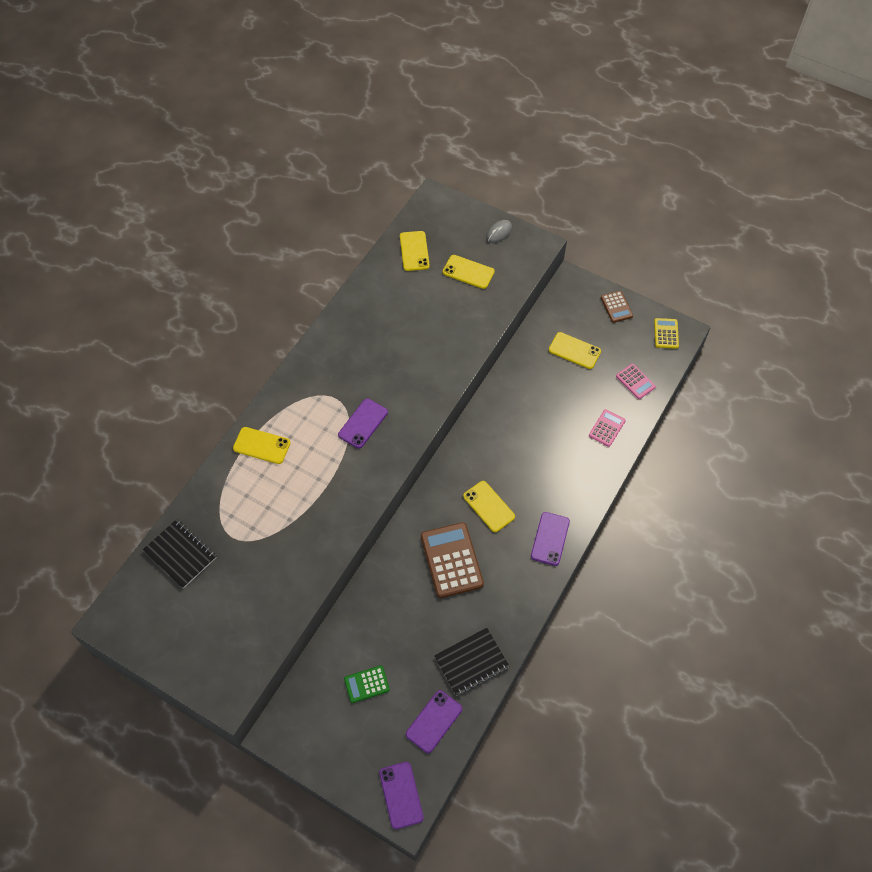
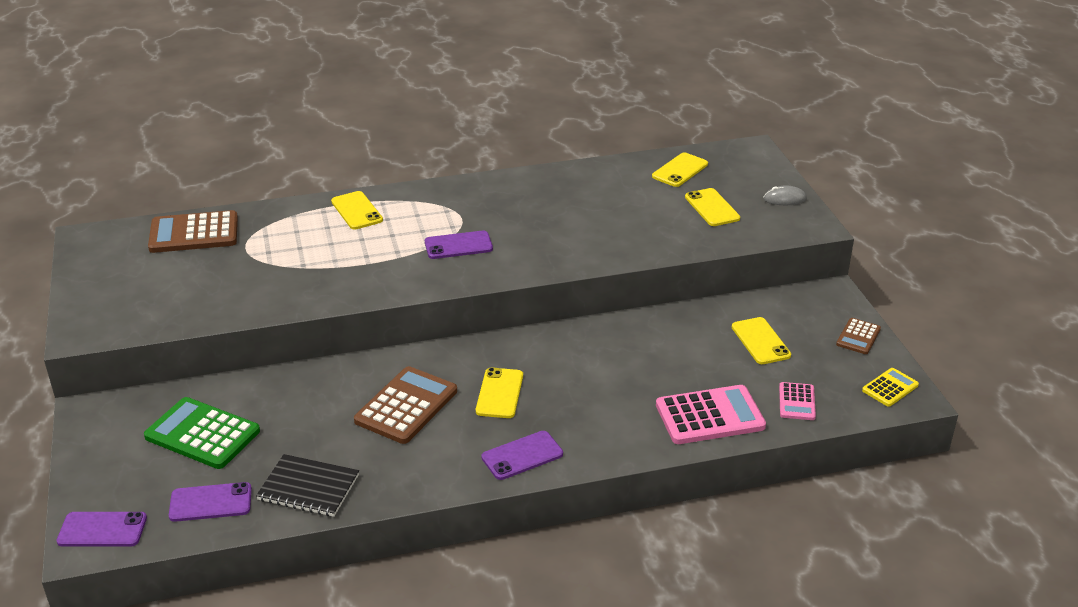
camera: 45 degrees right, 25 degrees down
black notebook [143,519,217,589] -> brown calculator [148,210,238,253]
green calculator [344,666,390,703] -> green calculator [144,397,260,469], size x1.86
purple phone [379,762,424,829] -> purple phone turned 60 degrees clockwise [57,512,147,547]
pink calculator [589,409,626,447] -> pink calculator [656,385,766,444], size x1.86

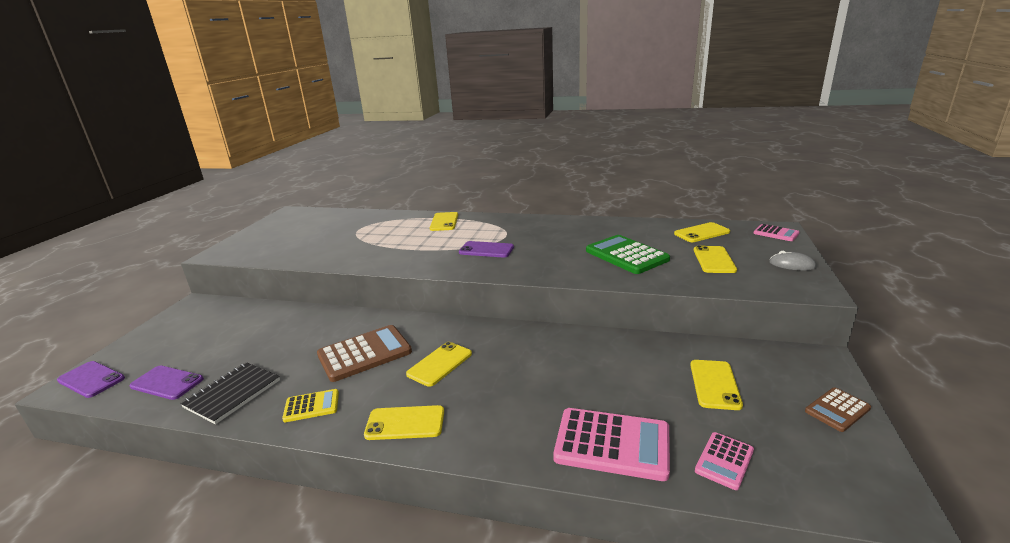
camera: 30 degrees right, 10 degrees down
green calculator [144,397,260,469] -> green calculator moved to [586,235,670,274]
brown calculator [148,210,238,253] -> none
black notebook [256,454,359,517] -> black notebook turned 75 degrees clockwise [180,362,280,424]
purple phone [481,431,563,480] -> yellow phone [364,405,444,440]
yellow calculator [862,368,919,407] -> yellow calculator moved to [282,389,339,422]
none -> pink calculator [753,224,799,241]

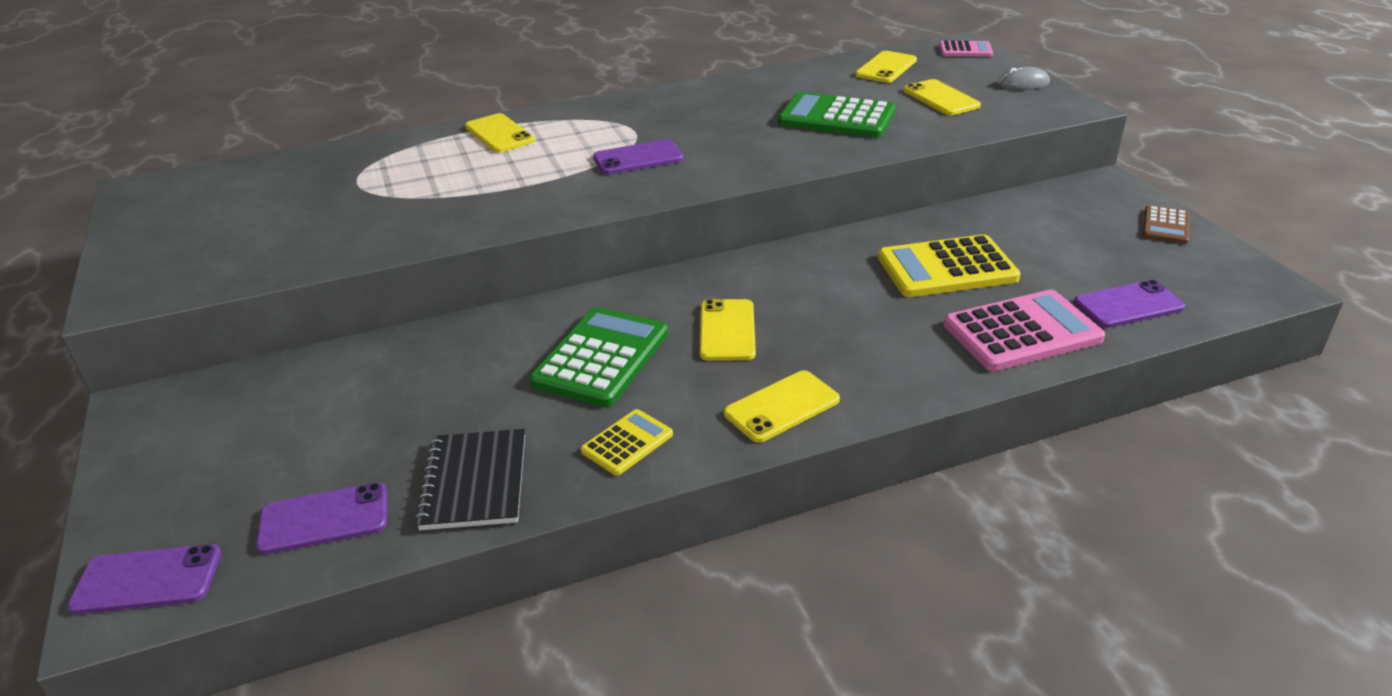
camera: 35 degrees left, 10 degrees up
brown calculator [317,325,412,382] -> green calculator [529,307,668,407]
yellow phone [690,360,743,410] -> none
pink calculator [695,432,754,490] -> purple phone [1074,280,1185,328]
none -> yellow calculator [878,234,1020,297]

